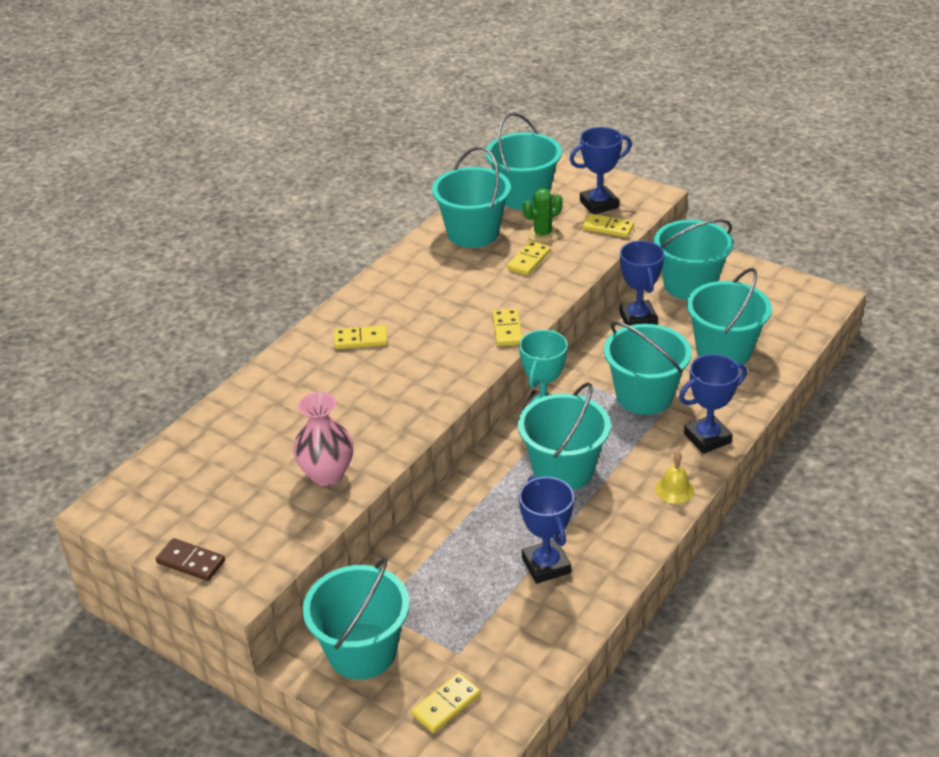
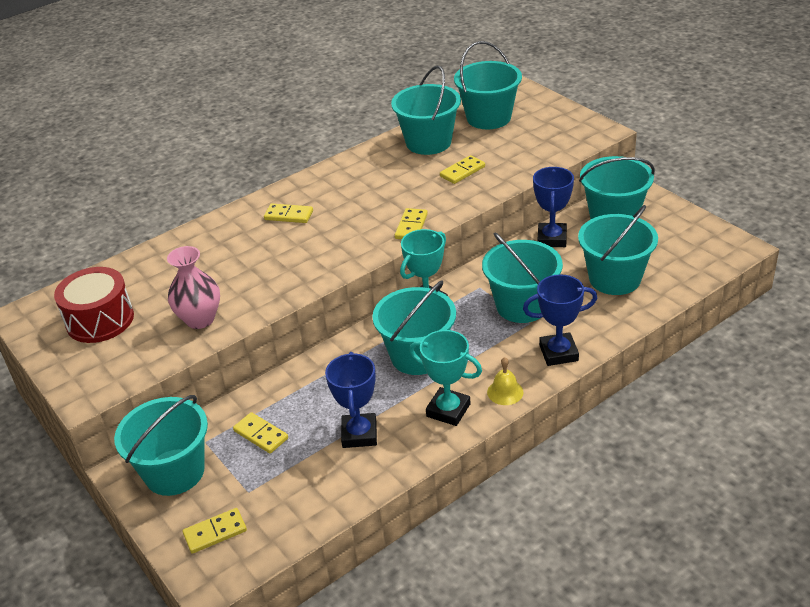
camera: 20 degrees right, 0 degrees up
brown domino [156,538,225,581] -> none
green cactus [523,188,563,243] -> none
blue trophy [569,127,632,214] -> none
yellow domino [582,213,634,238] -> yellow domino moved to [233,412,288,454]
none -> red drum [54,267,134,343]
none -> turquoise trophy [409,330,482,426]

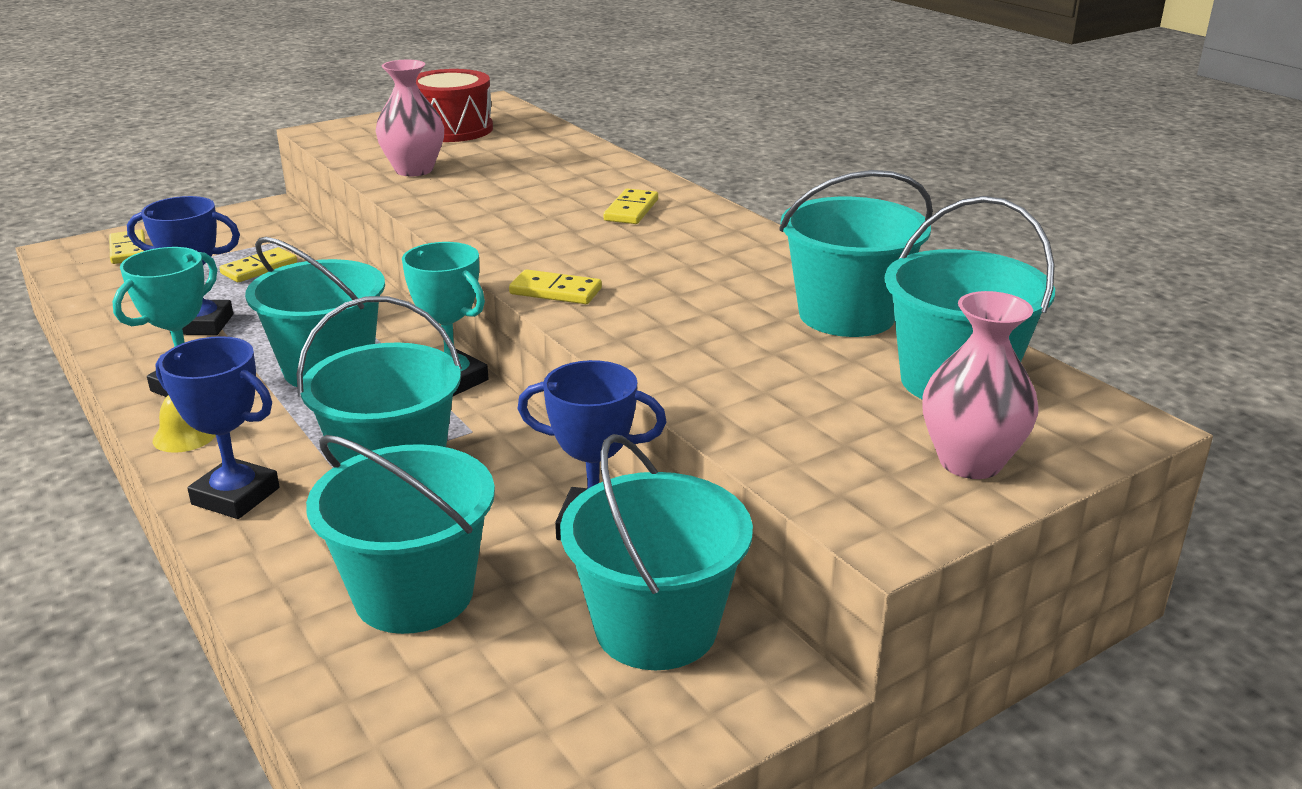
camera: 90 degrees right, 10 degrees down
turquoise bucket [114,395,208,496] -> none
yellow domino [440,155,485,184] -> none
blue trophy [523,274,597,366] -> blue trophy turned 60 degrees counterclockwise [155,336,280,519]
none -> pink vase [922,291,1039,479]

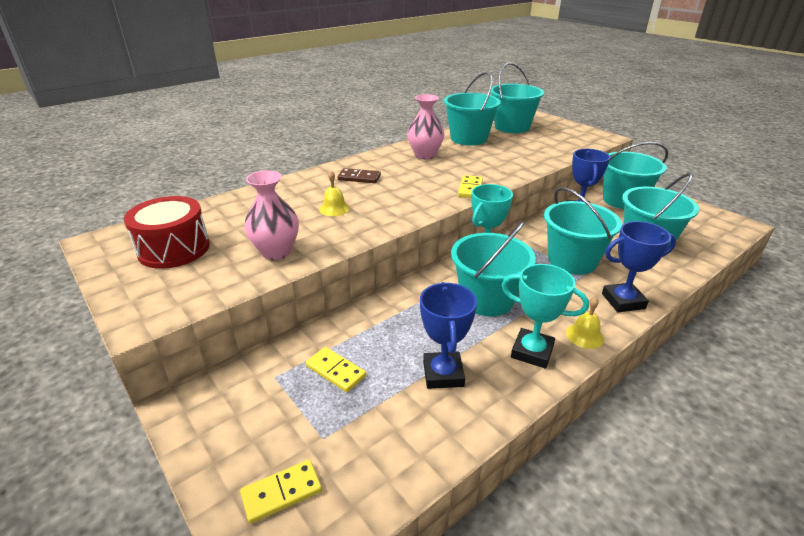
camera: 95 degrees left, 5 degrees up
blue trophy [155,336,280,519] -> blue trophy turned 60 degrees clockwise [602,221,676,312]
yellow domino [603,188,658,224] -> brown domino [338,168,381,183]
pink vase [922,291,1039,479] -> pink vase moved to [407,94,444,159]
none -> yellow bell [319,171,350,216]

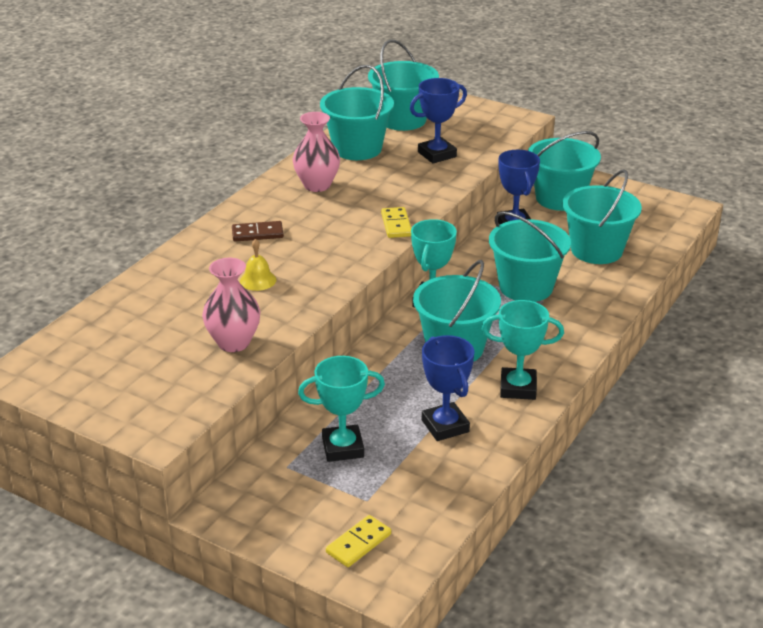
camera: 20 degrees left, 0 degrees up
red drum [124,196,210,269] -> none
yellow domino [306,347,366,392] -> turquoise trophy [298,356,385,462]
yellow bell [566,298,604,349] -> none
blue trophy [602,221,676,312] -> blue trophy moved to [410,78,467,163]

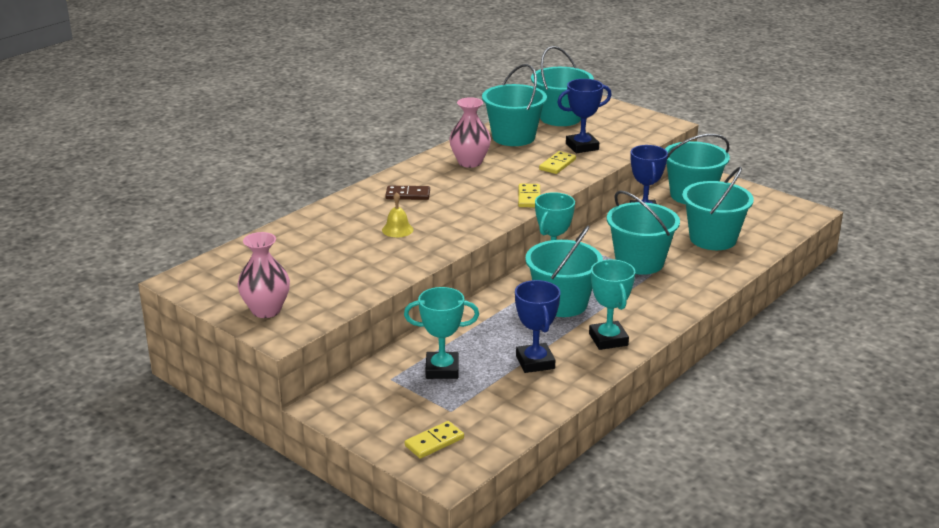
camera: 10 degrees right, 5 degrees down
pink vase [202,258,260,352] -> pink vase moved to [237,232,290,318]
turquoise trophy [482,300,564,400] -> turquoise trophy turned 60 degrees clockwise [589,259,635,350]
none -> yellow domino [539,151,576,174]

